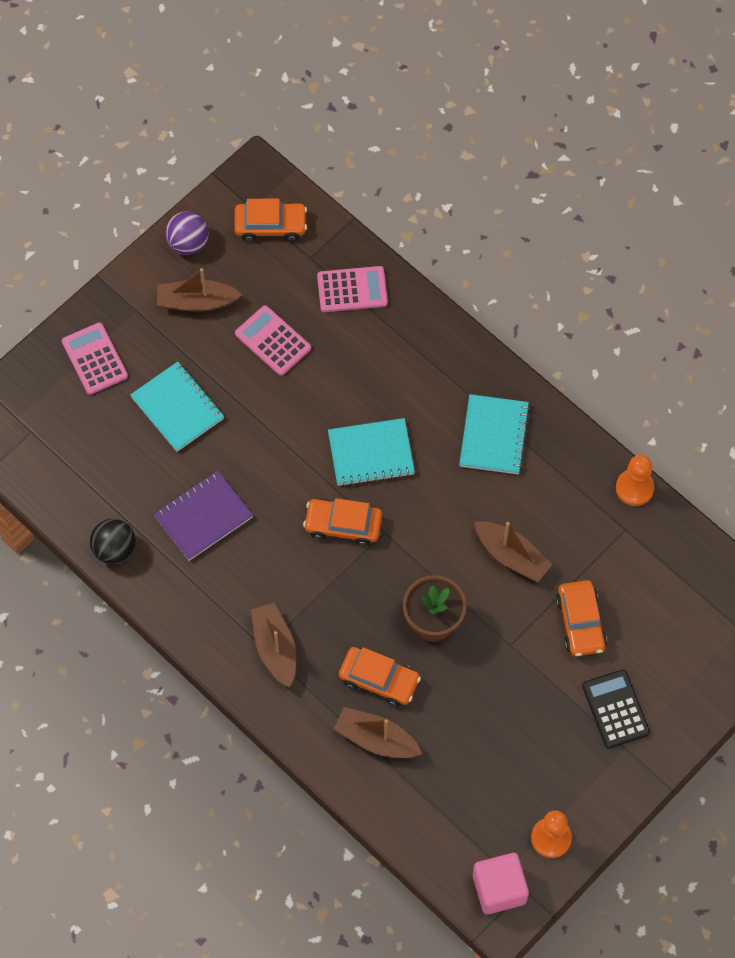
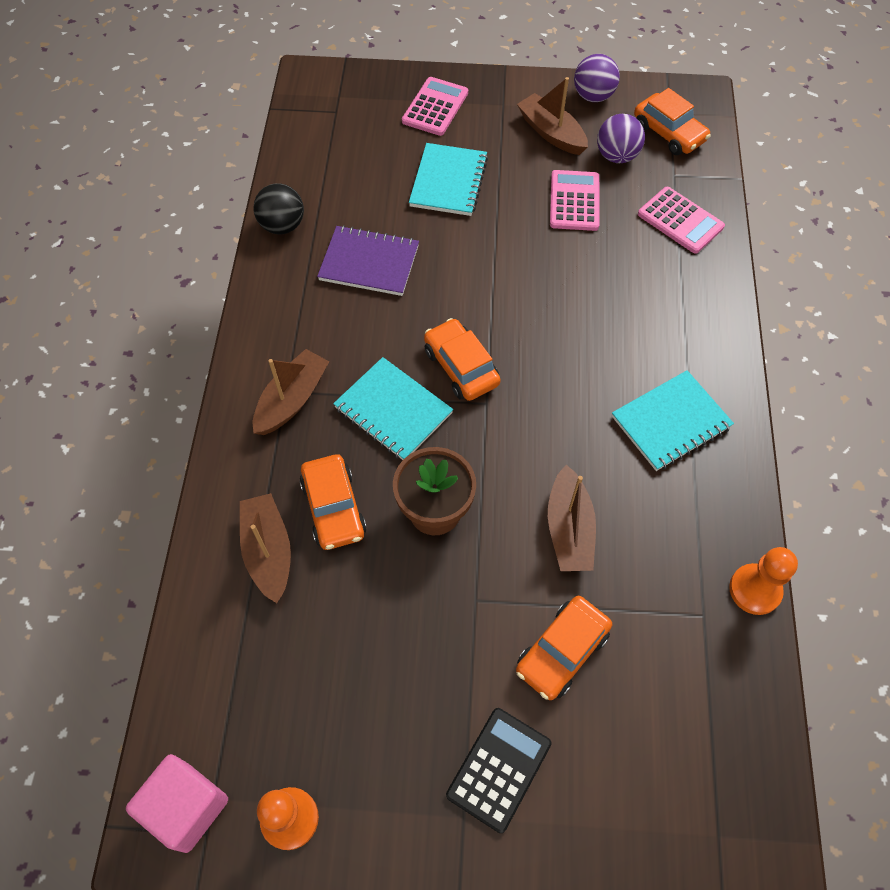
camera: 50 degrees right, 5 degrees down
turquoise notebook [328,418,415,486] -> turquoise notebook moved to [333,357,453,460]
none -> purple ball [597,114,645,163]

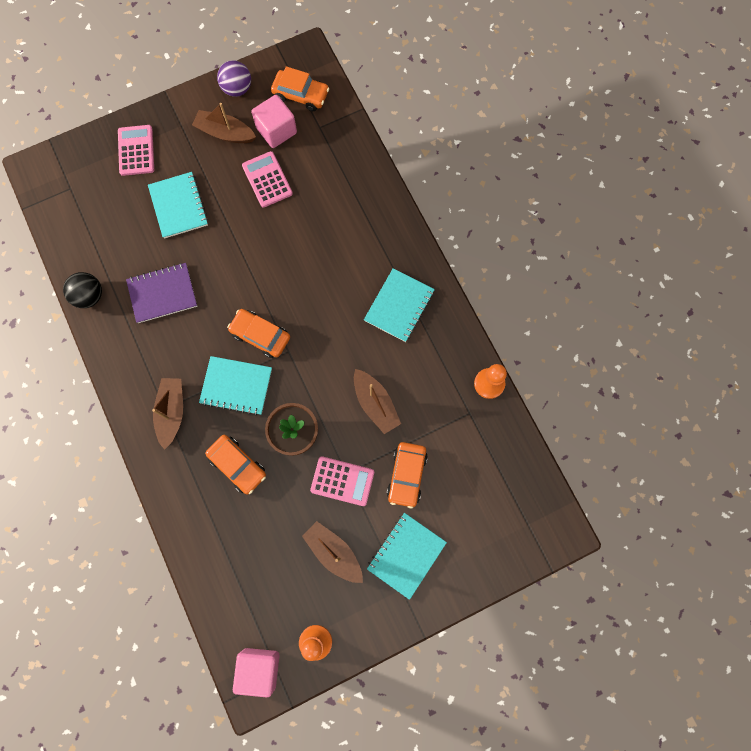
camera: 30 degrees left, 15 degrees up
brown boat [240,493,291,603] -> brown boat moved to [302,521,363,583]
black calculator [446,708,552,833] -> turquoise notebook [367,513,447,600]
purple ball [597,114,645,163] -> pink cube [251,95,297,148]
pink calculator [638,187,725,254] -> pink calculator moved to [310,456,374,506]

